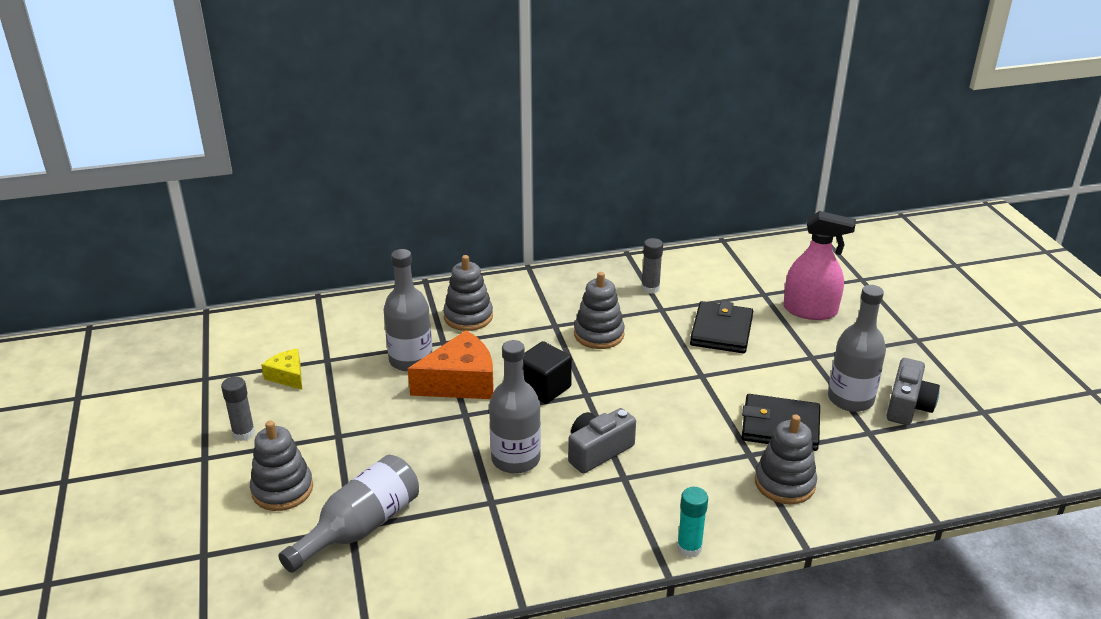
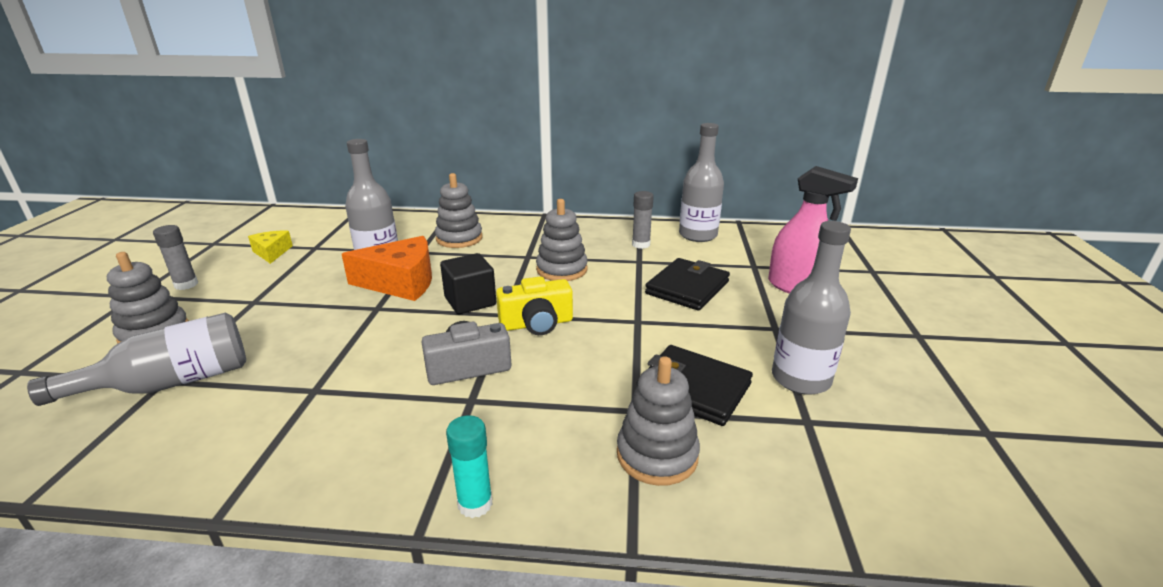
camera: 20 degrees right, 5 degrees down
grey bottle [489,340,541,474] -> grey bottle moved to [679,123,724,242]
grey camera [887,358,940,425] -> none
none -> yellow camera [496,276,573,335]

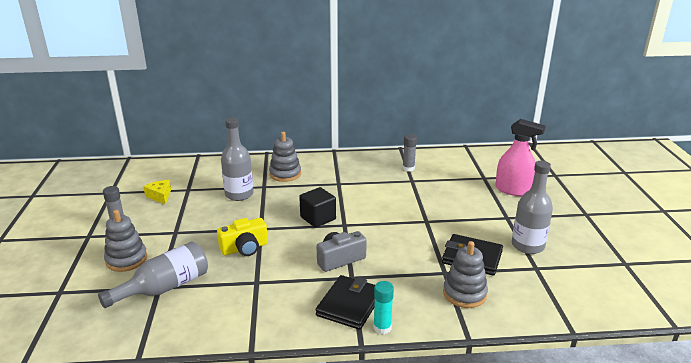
camera: 10 degrees left, 0 degrees up
orange cheese [342,236,432,301] -> none
yellow camera [496,276,573,335] -> yellow camera moved to [217,218,268,256]
grey stacking toy [536,199,588,281] -> none
black wallet [645,258,730,311] -> black wallet moved to [316,275,375,330]
grey bottle [679,123,724,242] -> none

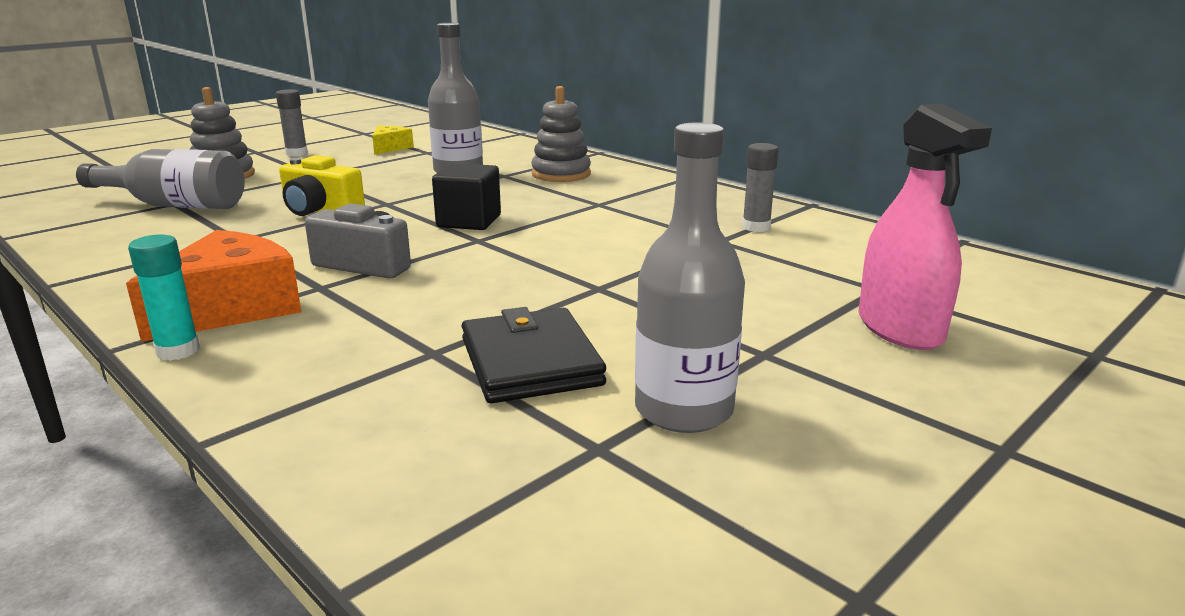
camera: 50 degrees right, 5 degrees down
black wallet [316,275,375,330] -> orange cheese [126,230,302,342]
grey stacking toy [443,241,488,308] -> none

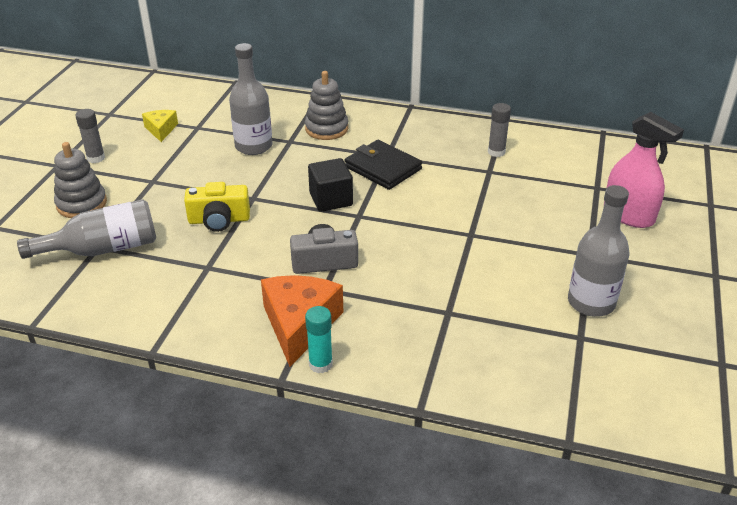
camera: 30 degrees left, 15 degrees up
black wallet [462,307,606,403] -> black wallet moved to [344,140,422,190]

